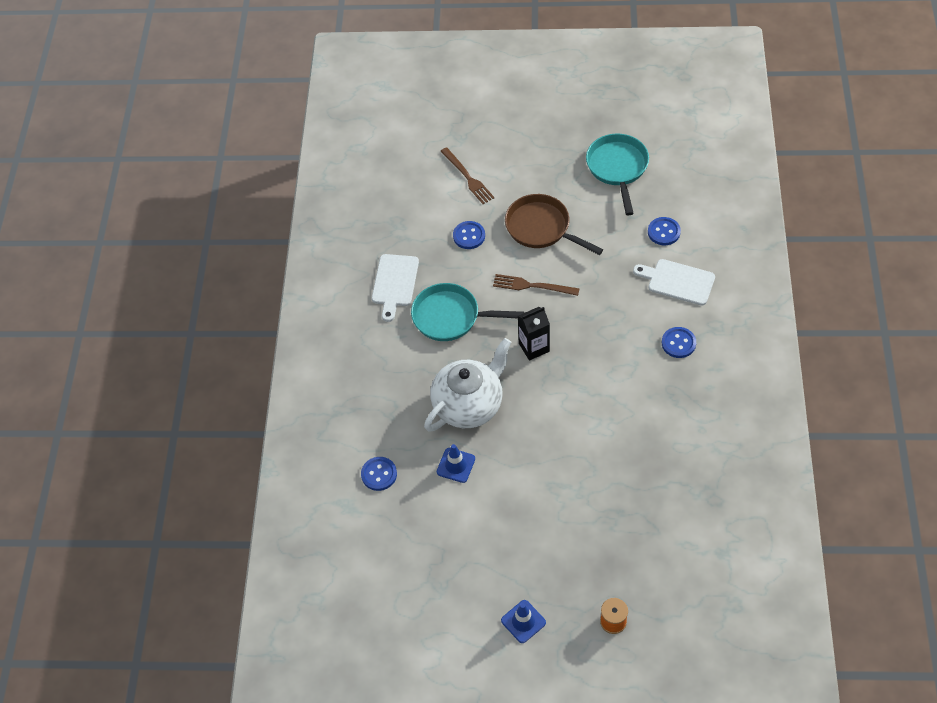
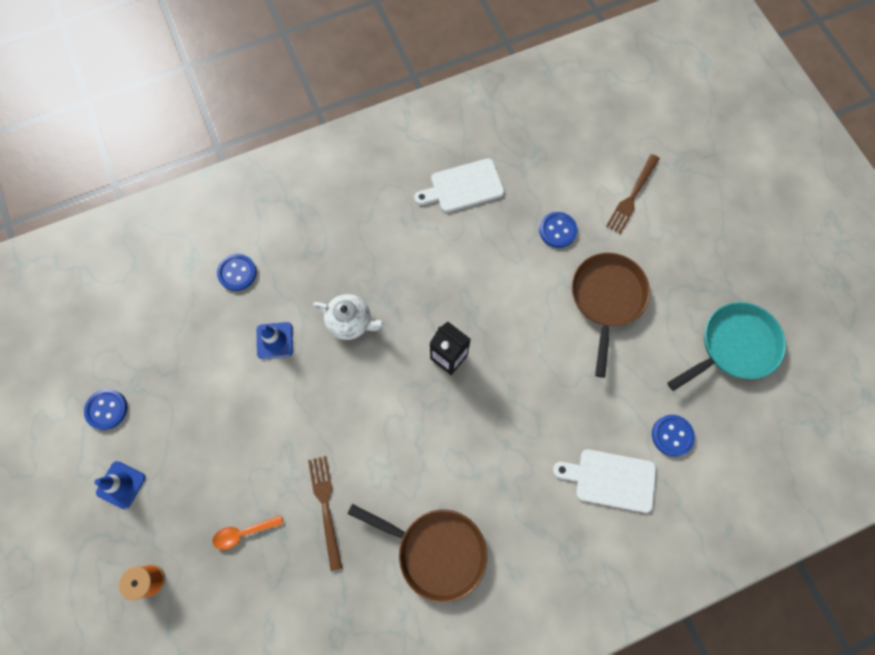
camera: 60 degrees right, 15 degrees up
turquoise pan [411,283,524,341] -> none
white teapot [424,338,512,432] -> white teapot [313,294,385,340], size x0.57
brown fork [493,274,580,296] -> brown fork moved to [308,456,342,571]
white cutting board [633,259,715,306] -> white cutting board turned 75 degrees counterclockwise [553,449,656,513]
blue button [662,327,696,358] -> blue button moved to [84,389,127,430]
none -> orange spoon [212,515,283,550]
none -> brown pan [347,504,487,603]

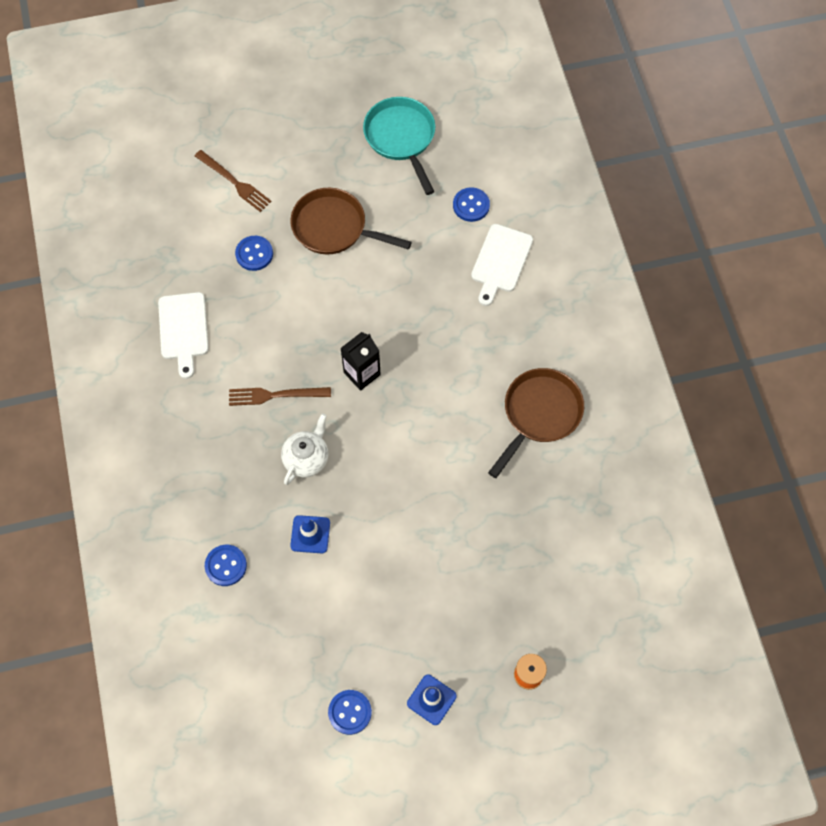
camera: 80 degrees left, 5 degrees down
orange spoon [212,515,283,550] -> none
brown fork [308,456,342,571] -> brown fork moved to [229,387,331,406]

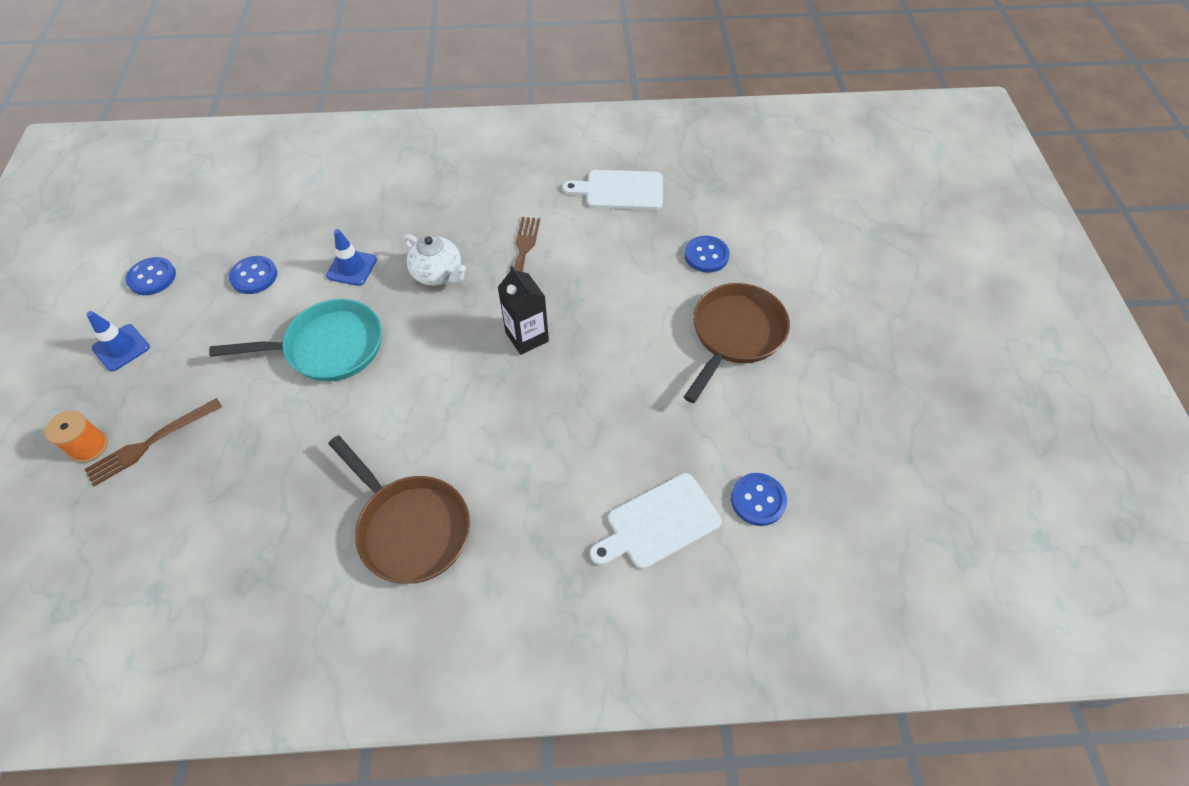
camera: 100 degrees right, 10 degrees down
brown fork [195,150,271,212] -> brown fork moved to [85,398,222,486]
blue button [205,545,247,586] -> blue button moved to [229,256,277,294]
turquoise pan [363,97,435,195] -> turquoise pan moved to [209,299,382,382]
white cutting board [471,224,533,306] -> white cutting board turned 60 degrees counterclockwise [590,473,722,569]

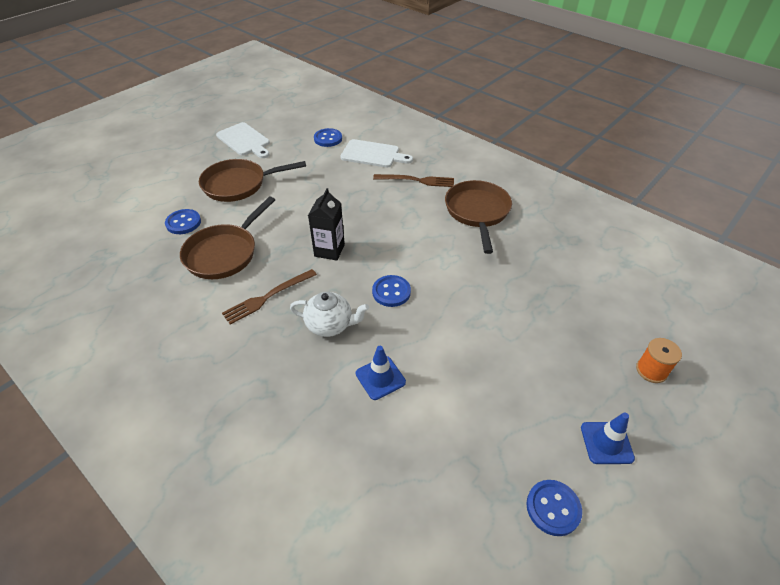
camera: 135 degrees left, 10 degrees down
brown fork [85,398,222,486] -> brown fork moved to [373,174,454,187]
turquoise pan [209,299,382,382] -> none
blue button [229,256,277,294] -> blue button moved to [372,275,411,307]
white teapot [403,234,466,286] -> white teapot turned 105 degrees clockwise [290,292,369,337]
white cutting board [563,170,663,210] -> white cutting board moved to [216,122,270,158]
none -> brown pan [180,196,275,279]

